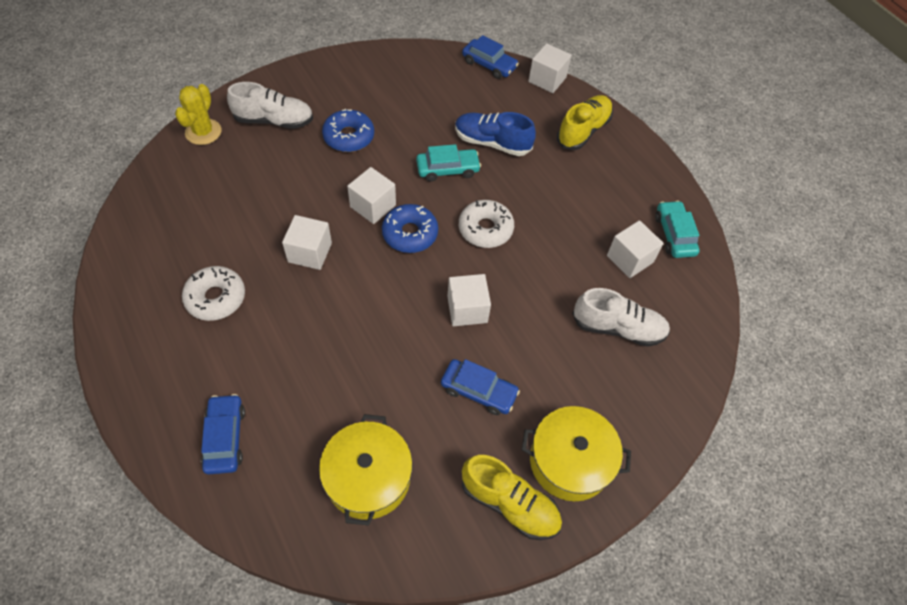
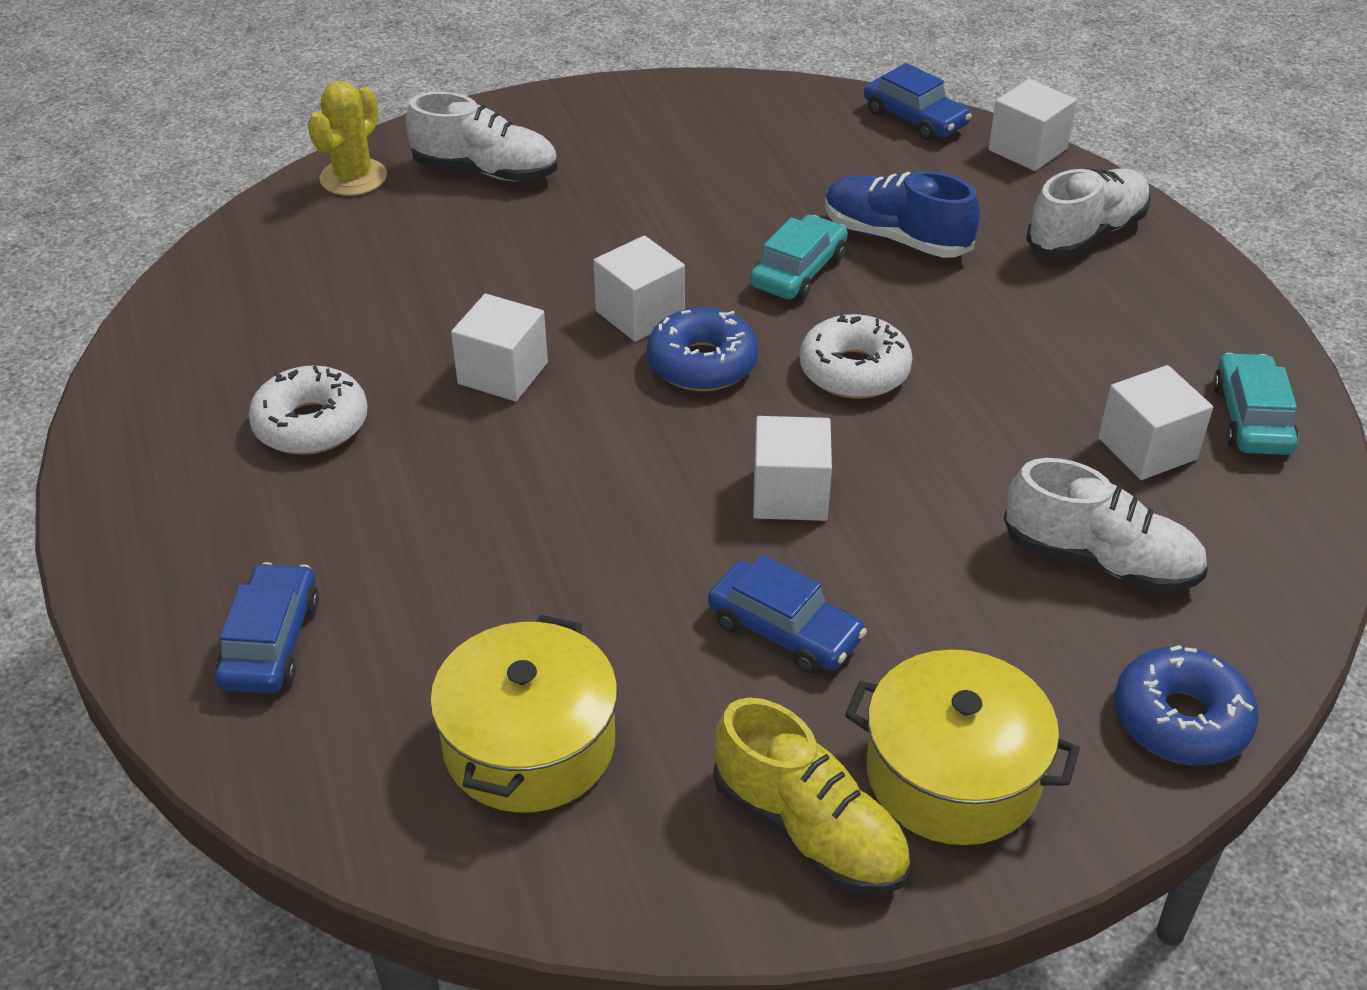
camera: 15 degrees right, 15 degrees down
blue donut [322,109,374,152] -> blue donut moved to [1115,645,1259,765]
turquoise car [416,144,481,182] -> turquoise car turned 60 degrees counterclockwise [750,215,848,300]
yellow shoe [557,95,613,150] -> white shoe [1026,168,1151,258]

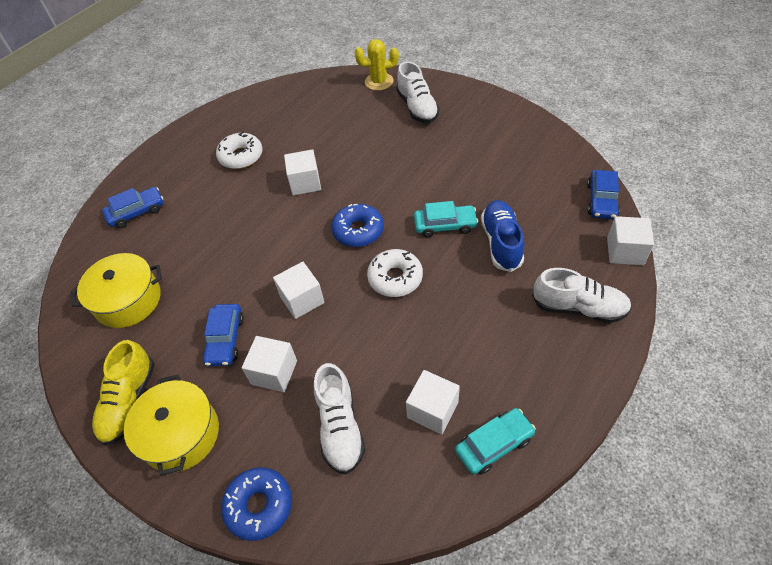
camera: 60 degrees right, 10 degrees up
white cube [593,235,685,341] -> white cube moved to [242,336,297,392]

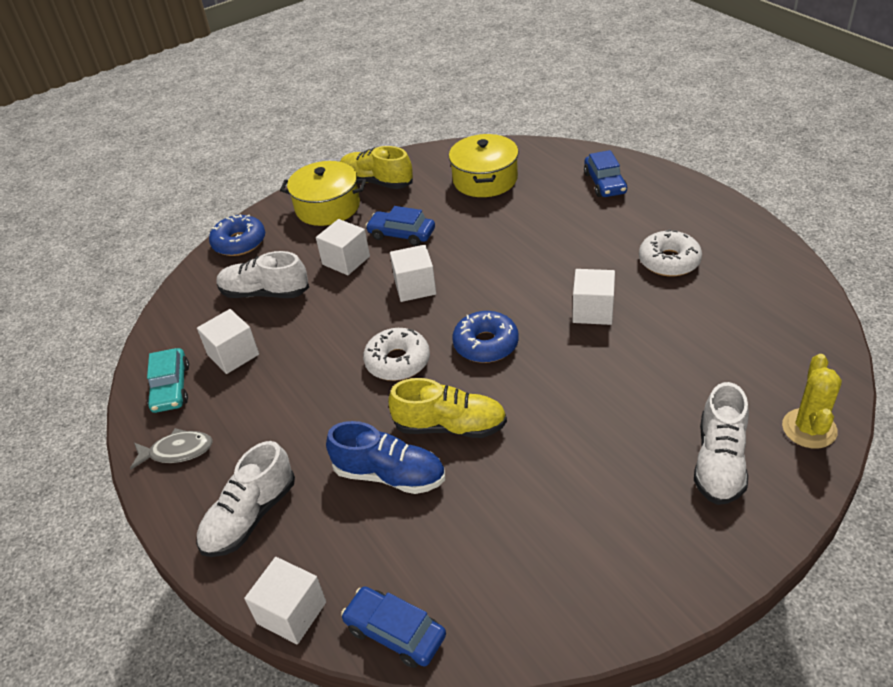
camera: 110 degrees right, 10 degrees down
white shoe [396,61,439,123] -> white shoe turned 75 degrees counterclockwise [694,382,749,505]
turquoise car [414,201,478,237] -> yellow shoe [388,378,507,438]
none -> grey fish [130,428,213,470]

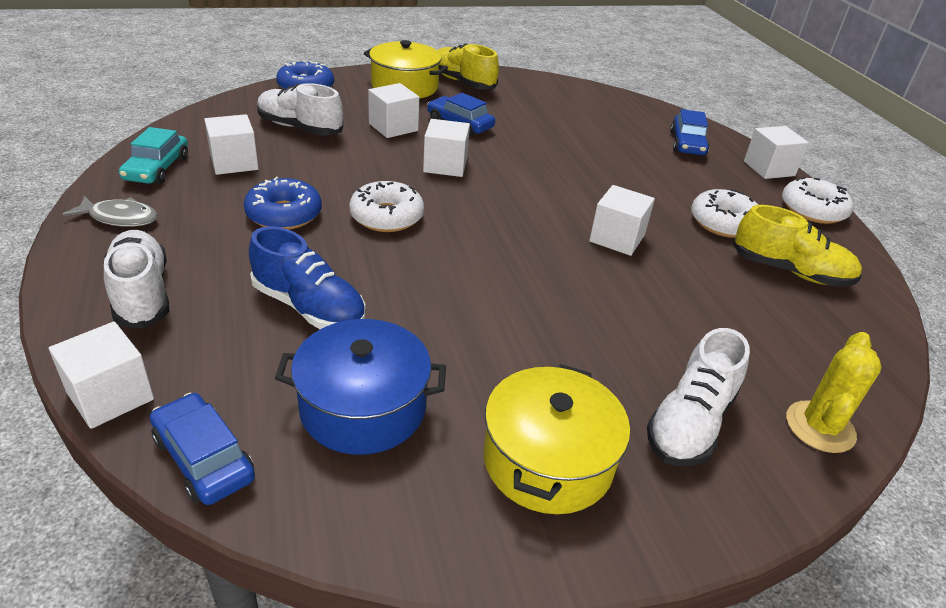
camera: 10 degrees right, 5 degrees down
white shoe [196,441,295,557] -> white shoe turned 105 degrees clockwise [104,230,169,329]
yellow shoe [388,378,507,438] -> yellow shoe moved to [733,205,862,287]
yellow pot [449,134,519,197] -> yellow pot moved to [483,364,630,514]
blue donut [452,311,519,363] -> blue donut moved to [244,177,322,230]
none -> blue pot [275,319,446,455]
none -> white cube [744,126,809,179]
none -> white donut [782,177,853,224]

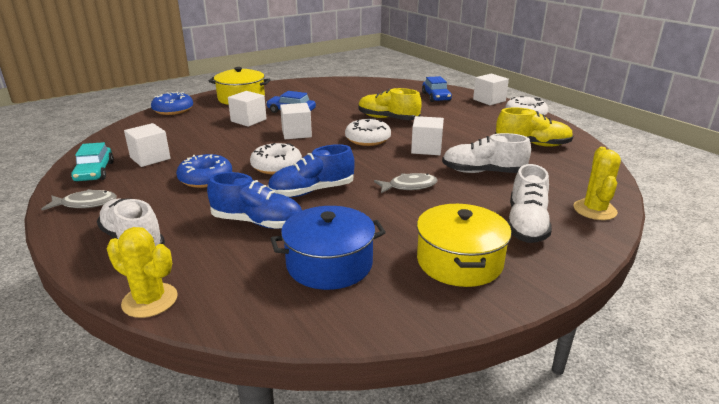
camera: 15 degrees left, 10 degrees down
white cube [49,322,154,429] -> yellow cactus [107,227,178,318]
blue car [150,393,255,505] -> none
white shoe [257,83,343,135] -> white shoe moved to [442,133,531,173]
yellow shoe [437,43,499,90] -> yellow shoe moved to [358,88,422,120]
white donut [691,189,758,238] -> white donut moved to [345,118,391,146]
none -> blue shoe [267,144,355,197]
none -> grey fish [374,173,437,193]

